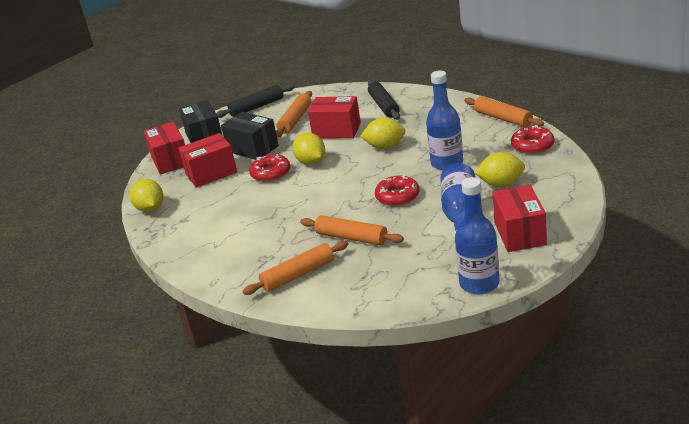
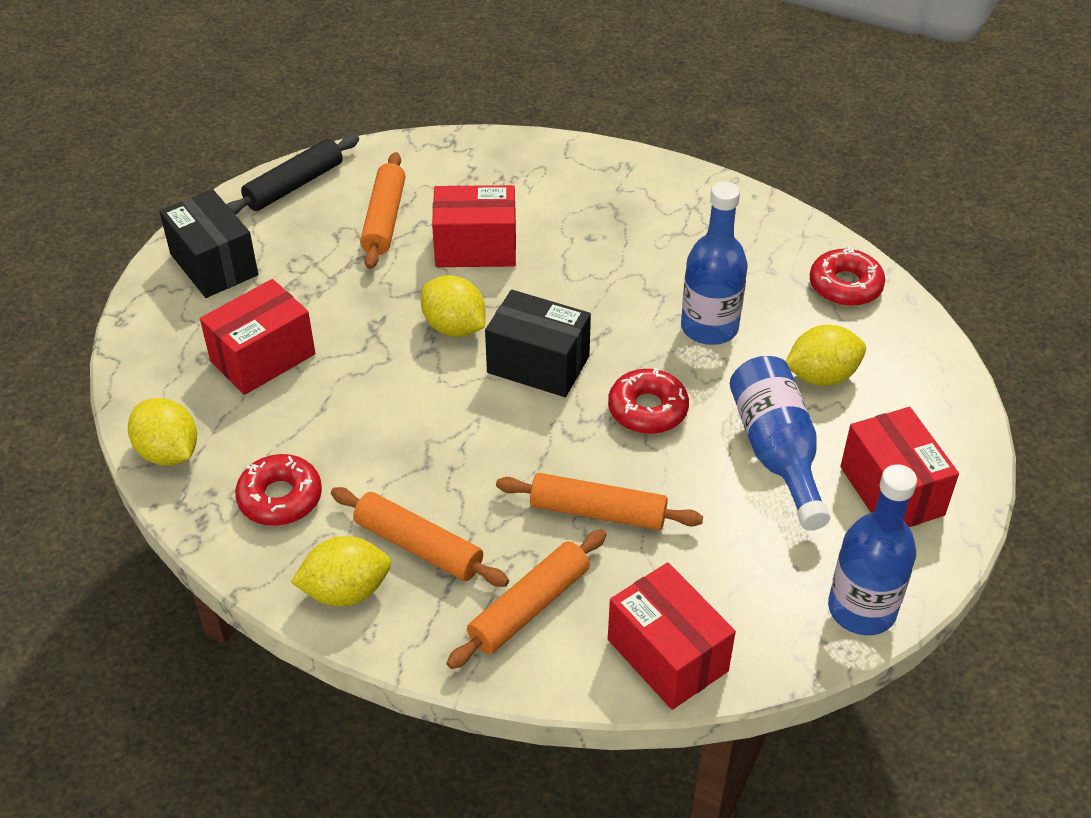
camera: 20 degrees left, 15 degrees up
red box [144,122,185,175] -> red box moved to [608,563,736,710]
black box [221,112,279,160] -> black box moved to [485,290,591,397]
red donut [249,154,291,182] -> red donut moved to [235,454,322,526]
yellow lemon [360,117,406,149] -> yellow lemon moved to [291,536,391,607]
black rolling pin [368,80,400,120] -> none
orange rolling pin [464,96,544,127] -> orange rolling pin moved to [331,487,509,587]

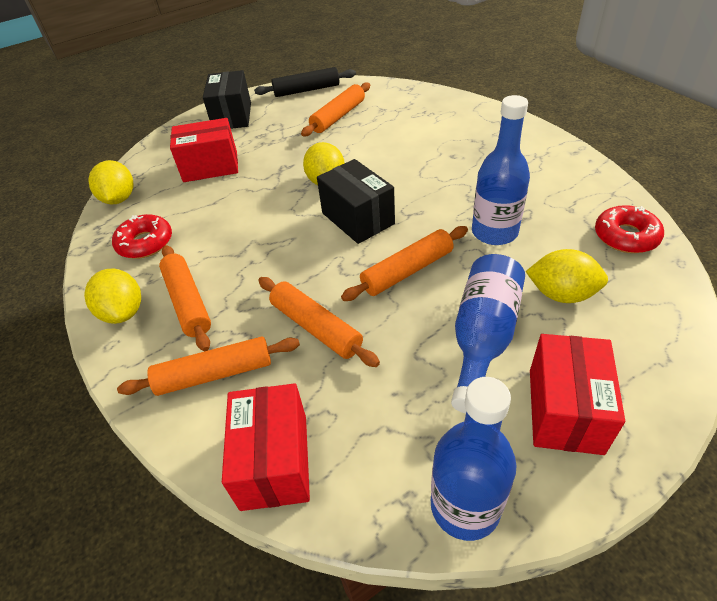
camera: 35 degrees right, 0 degrees up
yellow lemon [291,536,391,607] -> yellow lemon turned 45 degrees clockwise [84,269,141,324]
red box [432,185,516,267] -> none
red donut [608,368,689,434] -> orange rolling pin [341,226,468,301]

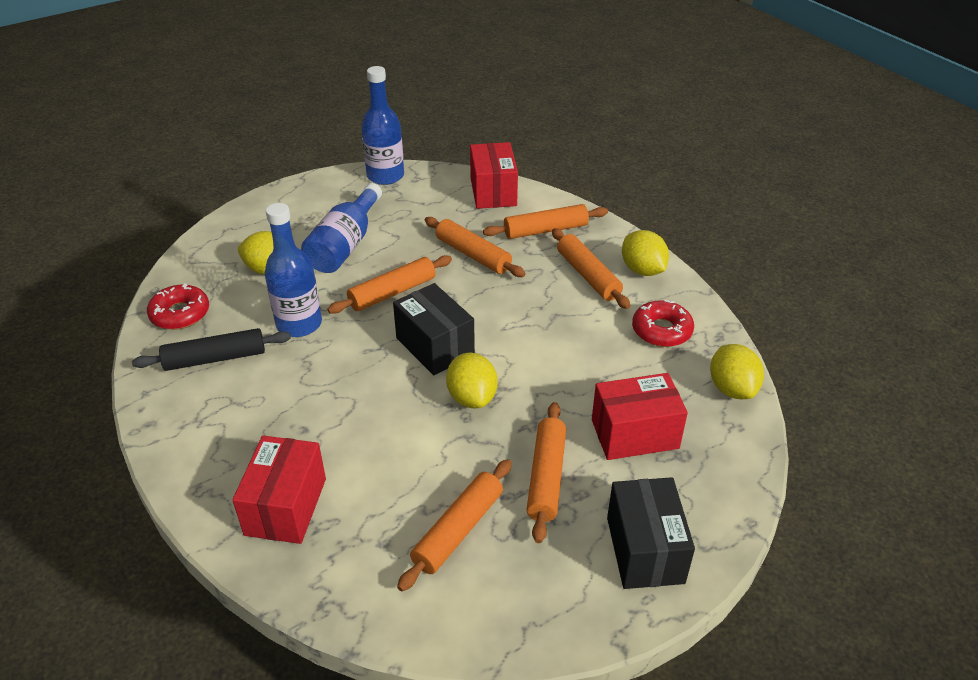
camera: 175 degrees right, 5 degrees down
black rolling pin [254,67,356,97] -> black rolling pin moved to [132,328,291,371]
red box [530,334,625,455] -> red box moved to [233,436,326,544]
none -> orange rolling pin [526,402,566,543]

